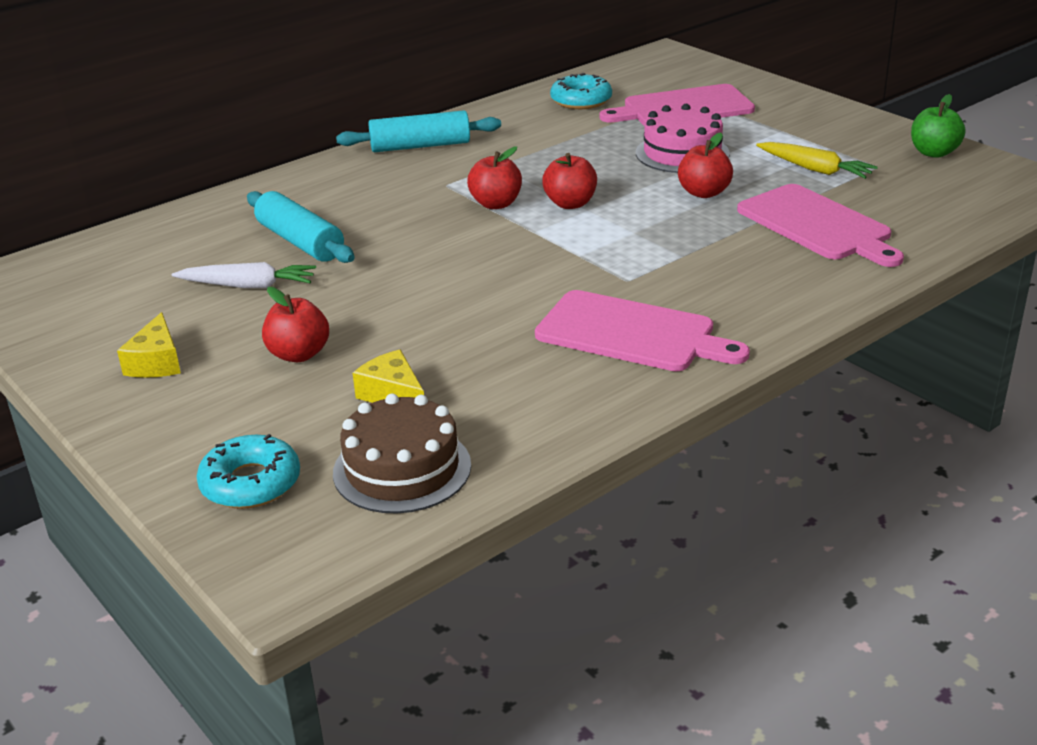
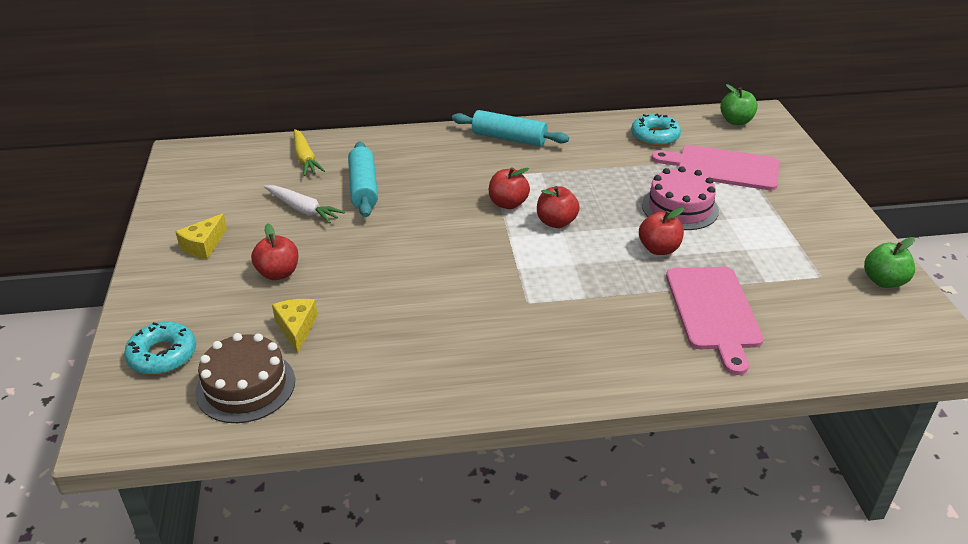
camera: 30 degrees right, 5 degrees up
pink cutting board [535,290,750,371] -> none
yellow carrot [756,142,878,179] -> yellow carrot moved to [294,129,325,176]
none -> green apple [720,84,758,125]

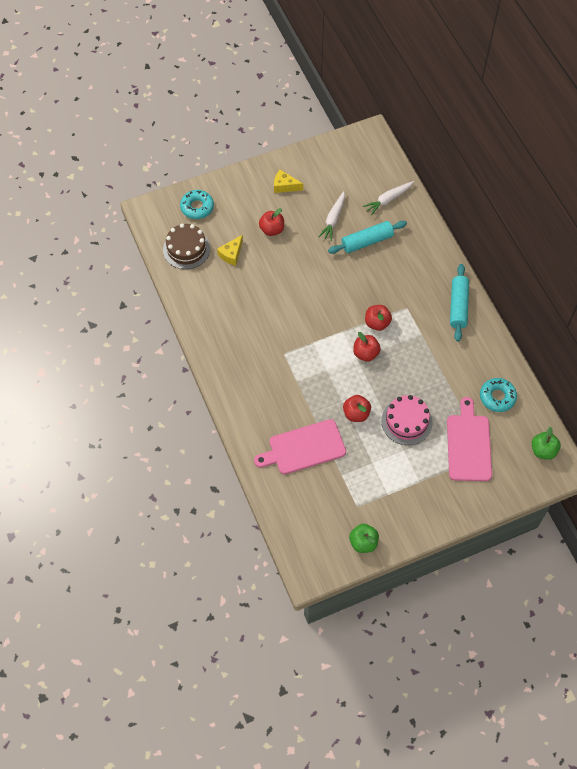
camera: 75 degrees right, 25 degrees up
yellow cheese [272,299,318,354] -> yellow cheese turned 150 degrees clockwise [217,235,243,266]
yellow carrot [294,129,325,176] -> white carrot [363,181,414,216]

